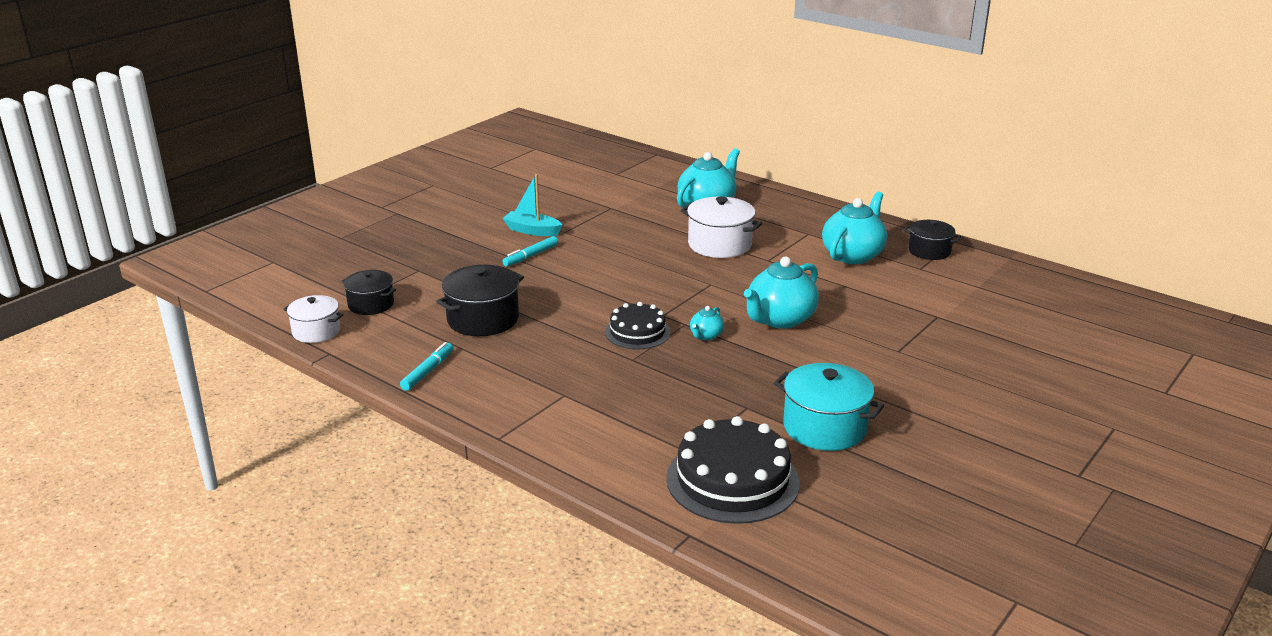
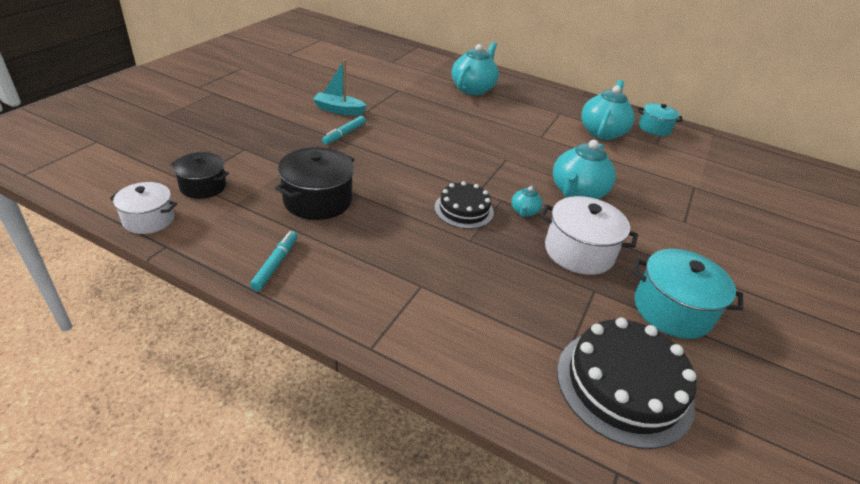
camera: 15 degrees left, 10 degrees up
white pot [681,196,762,258] -> white pot moved to [540,196,638,275]
black pot [904,220,961,260] -> turquoise pot [639,103,683,136]

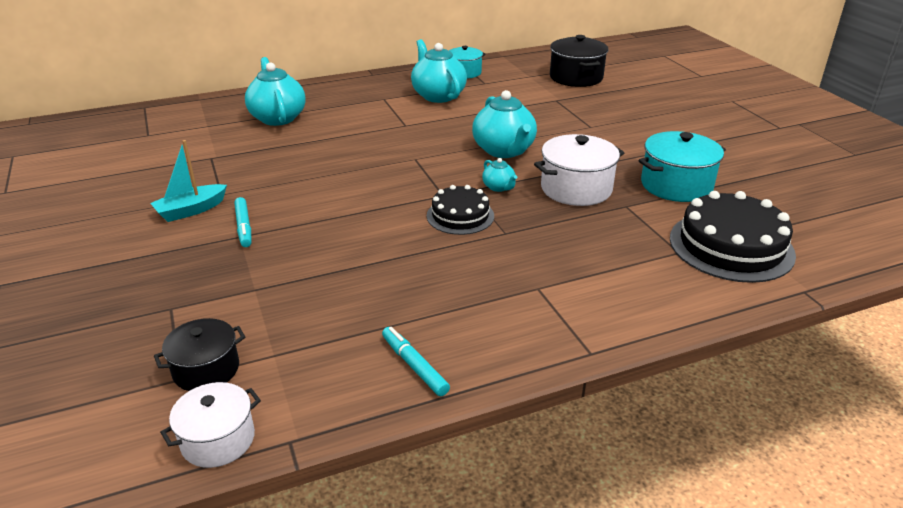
camera: 45 degrees left, 5 degrees down
black pot [275,147,355,220] -> black pot moved to [550,35,609,87]

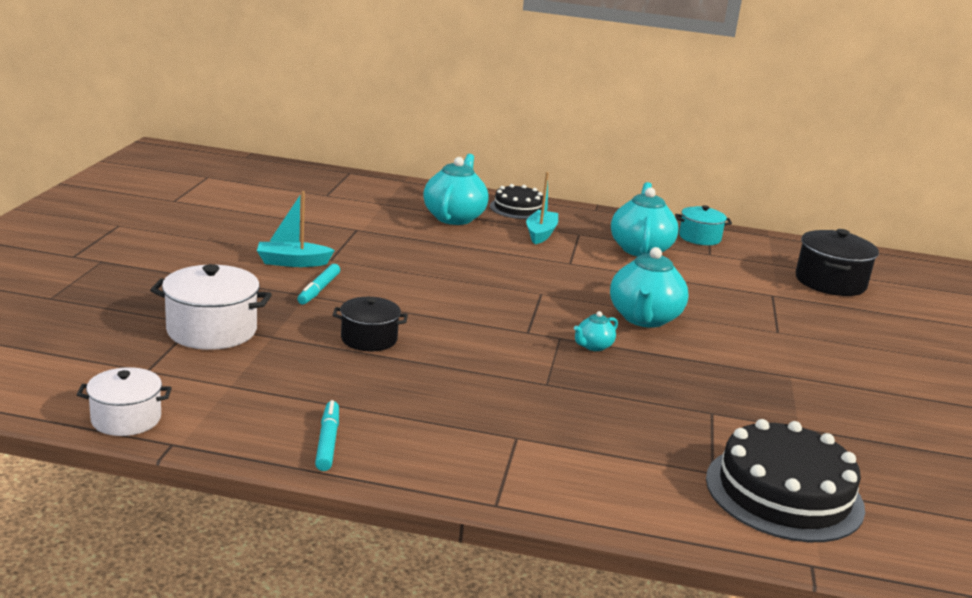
camera: 30 degrees right, 10 degrees down
black pot [154,318,245,391] -> black pot moved to [332,297,408,352]
black cake [427,185,494,235] -> black cake moved to [490,184,543,219]
turquoise teapot [482,158,517,192] -> turquoise teapot turned 45 degrees clockwise [574,311,618,351]
white pot [534,134,624,206] -> white pot moved to [150,264,272,350]
turquoise pot [639,131,726,202] -> none
none -> turquoise boat [526,172,558,244]

